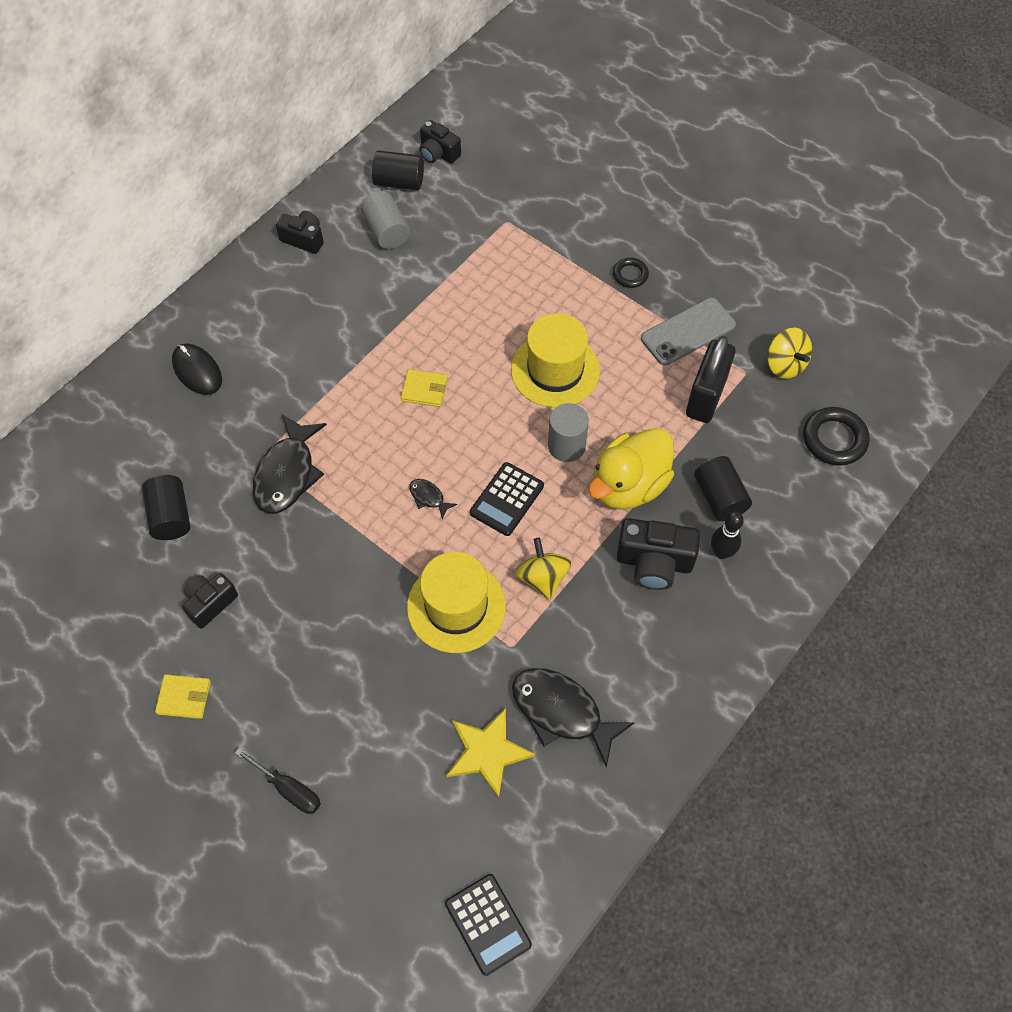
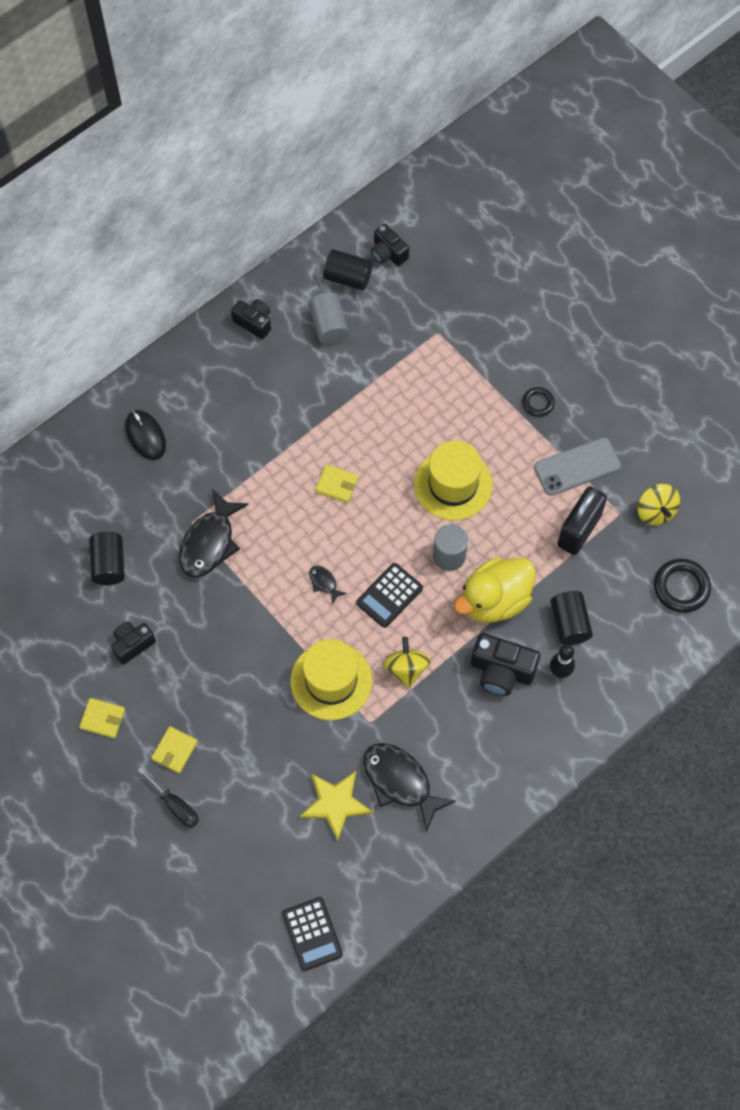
camera: 10 degrees right, 5 degrees up
none -> yellow wallet [151,726,198,773]

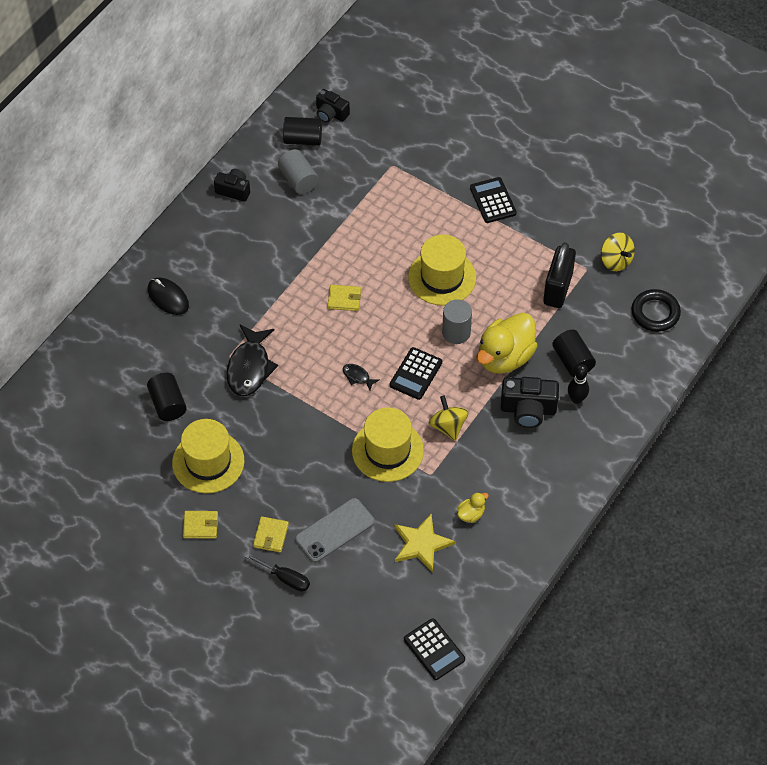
camera: 15 degrees left, 10 degrees down
black camera [111,621,156,665] -> yellow hat [172,419,244,493]
black fish [363,743,456,832] -> yellow duck [457,492,489,523]
black ring [522,387,555,417] -> black calculator [470,177,517,223]
grey phone [534,437,621,496] -> grey phone moved to [295,498,375,563]

